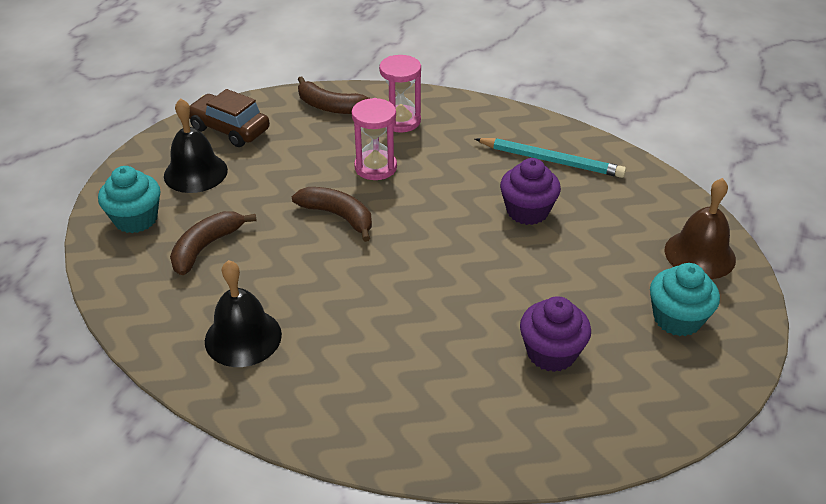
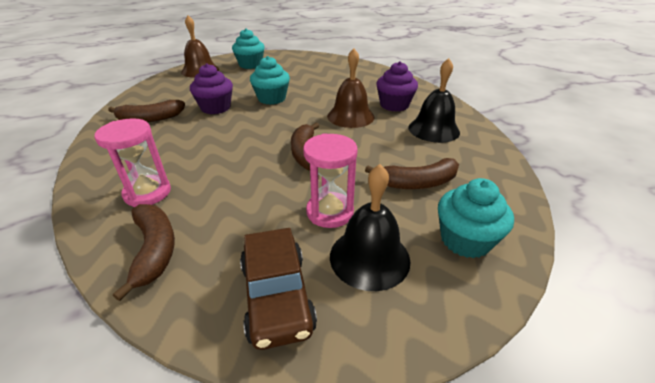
camera: 135 degrees left, 5 degrees down
pink hourglass [351,98,397,180] -> pink hourglass moved to [303,133,358,228]
turquoise pencil [475,138,626,178] -> brown banana [108,100,185,122]
purple cupcake [520,296,591,372] -> purple cupcake moved to [376,61,418,112]
none -> turquoise cupcake [250,56,290,105]
none -> brown bell [327,48,375,128]

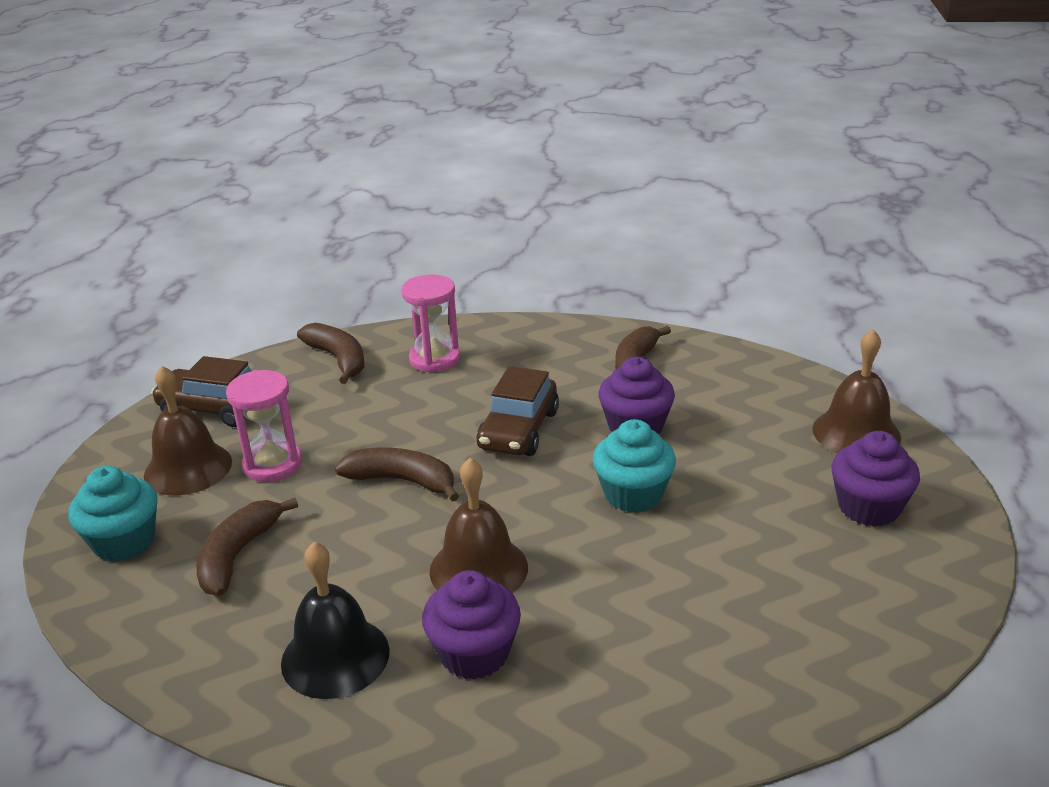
camera: 120 degrees right, 5 degrees down
brown banana [113,204,175,301] -> brown banana turned 135 degrees counterclockwise [297,323,364,384]
turquoise cupcake [232,28,265,69] -> purple cupcake [831,431,920,527]
black bell [330,164,411,291] -> brown bell [144,366,232,495]
none -> brown car [477,366,559,456]

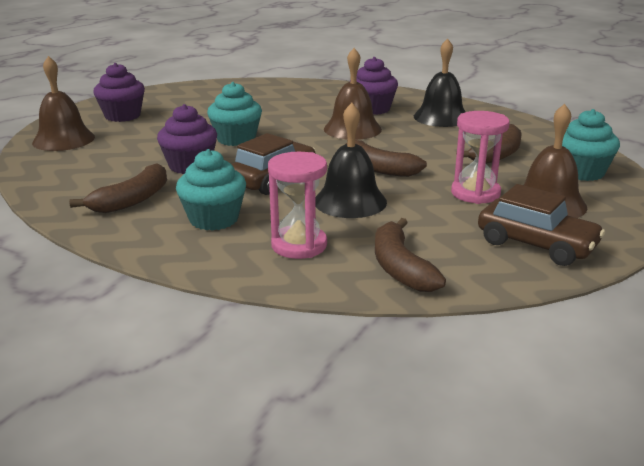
camera: 160 degrees left, 5 degrees down
none -> turquoise cupcake [176,149,246,231]
none -> black bell [315,103,387,218]

